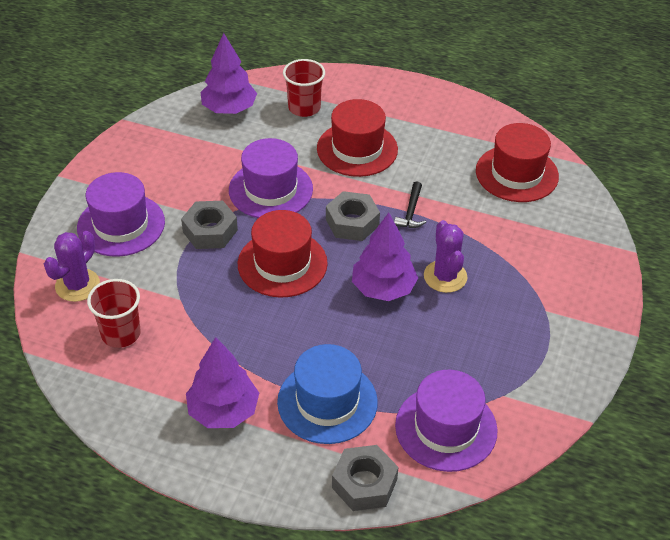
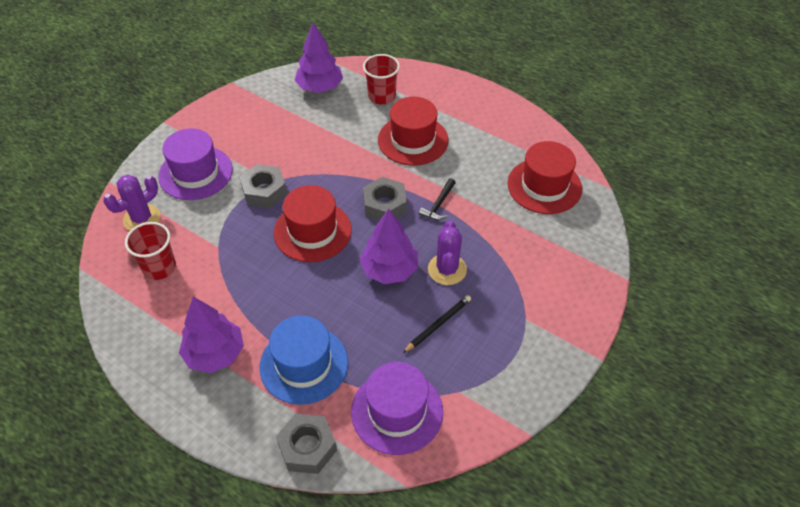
camera: 15 degrees right, 5 degrees up
purple hat [229,138,313,218] -> none
none -> black pencil [403,295,471,353]

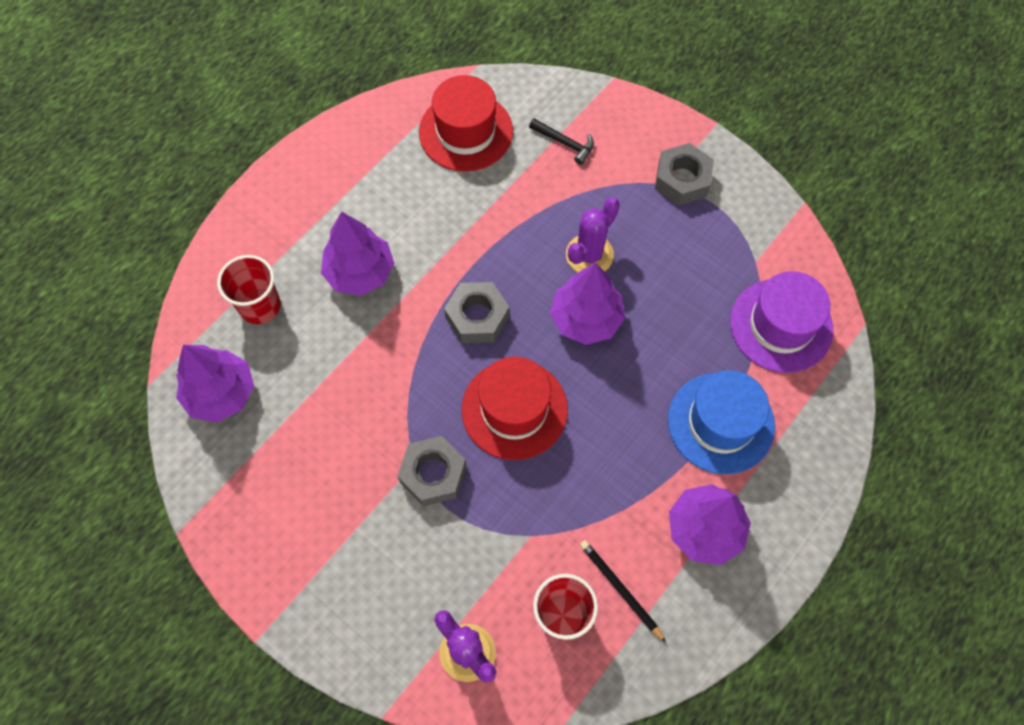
camera: 85 degrees left, 15 degrees up
purple hat [158,128,233,200] -> none
grey nut [276,414,337,474] -> grey nut moved to [655,143,714,205]
red hat [378,97,449,166] -> purple tree [321,212,395,296]
black pencil [403,295,471,353] -> black pencil moved to [580,540,666,642]
black hammer [419,178,456,220] -> black hammer moved to [529,118,594,165]
purple cactus [428,221,467,285] -> purple cactus turned 60 degrees counterclockwise [566,197,620,272]

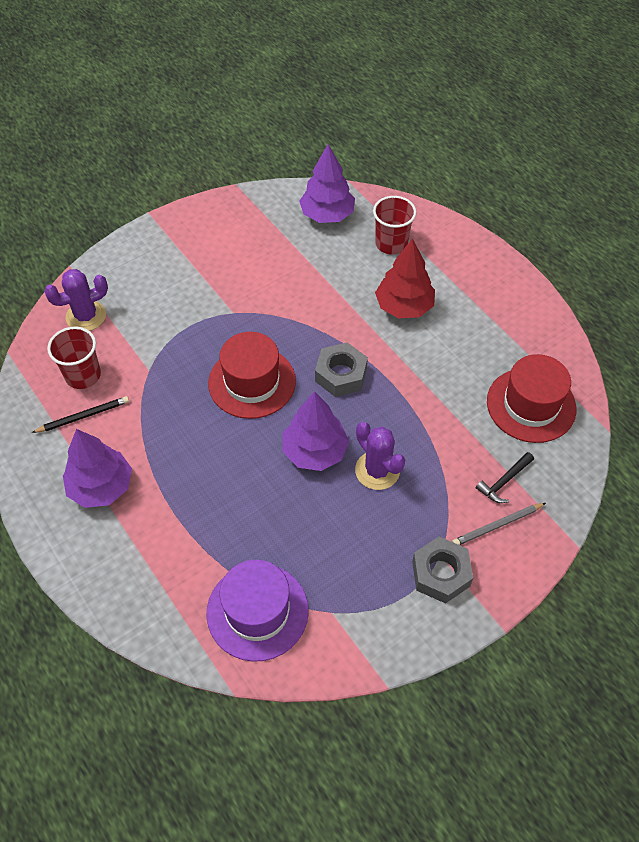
camera: 105 degrees right, 10 degrees down
purple tree [321,212,395,296] -> red tree [375,239,435,318]
grey nut [398,436,466,506] -> none
blue hat [668,370,775,474] -> none
none -> grey pencil [452,503,546,545]

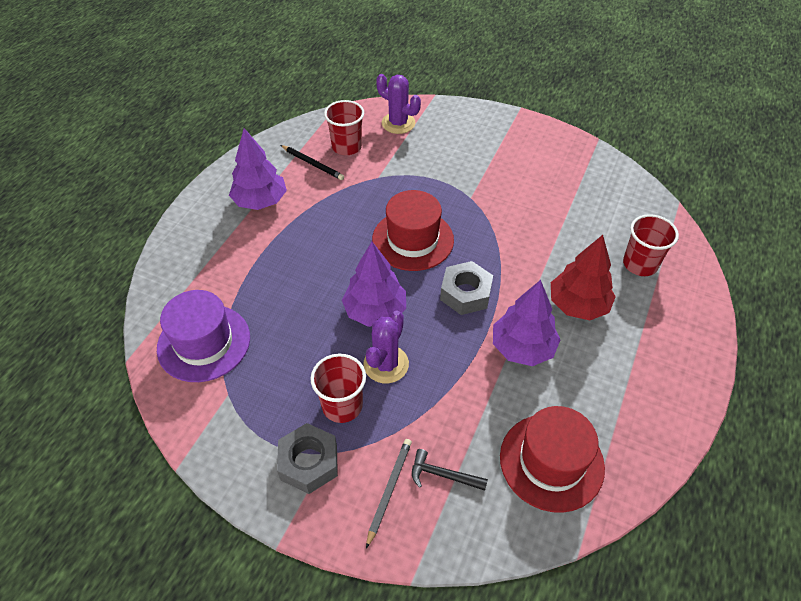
camera: 60 degrees right, 5 degrees down
purple tree [299,144,355,223] -> purple tree moved to [493,280,561,366]
grey pencil [452,503,546,545] -> grey pencil turned 75 degrees clockwise [366,439,412,549]
none -> red cup [310,354,366,423]

